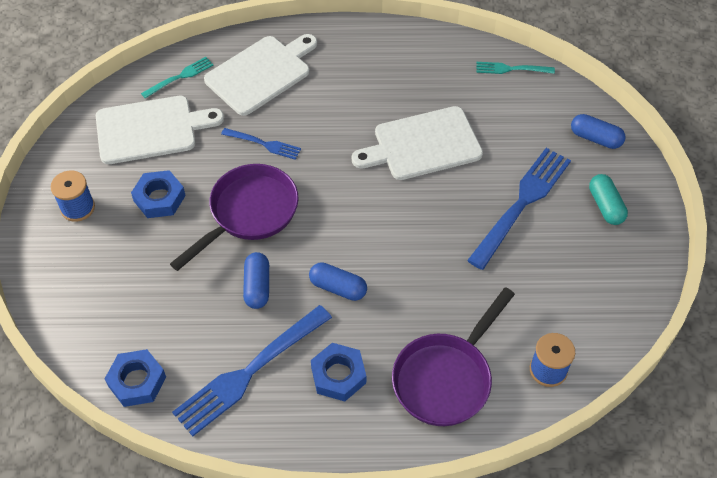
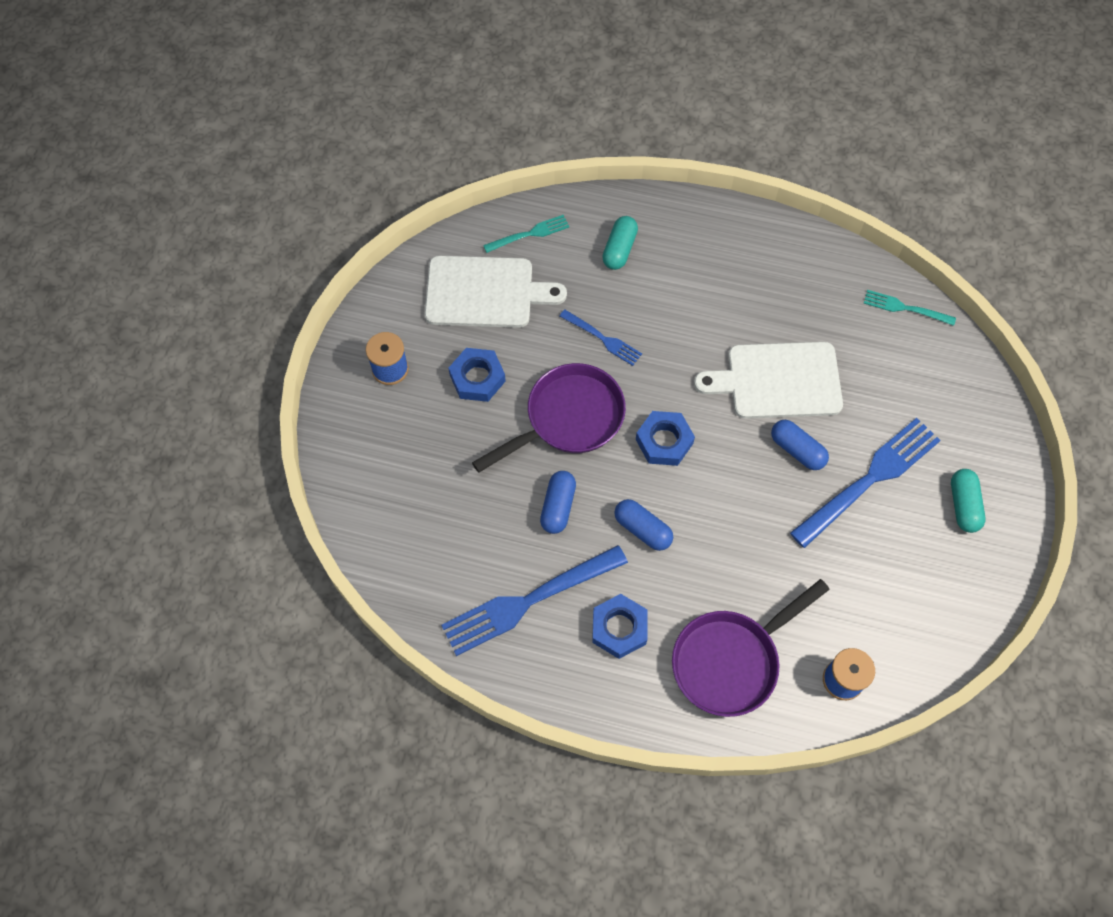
camera: 15 degrees right, 10 degrees up
blue nut [105,349,166,407] -> blue nut moved to [636,411,695,466]
white cutting board [204,34,317,116] -> turquoise capsule [602,216,638,270]
blue capsule [571,114,625,149] -> blue capsule moved to [771,420,829,470]

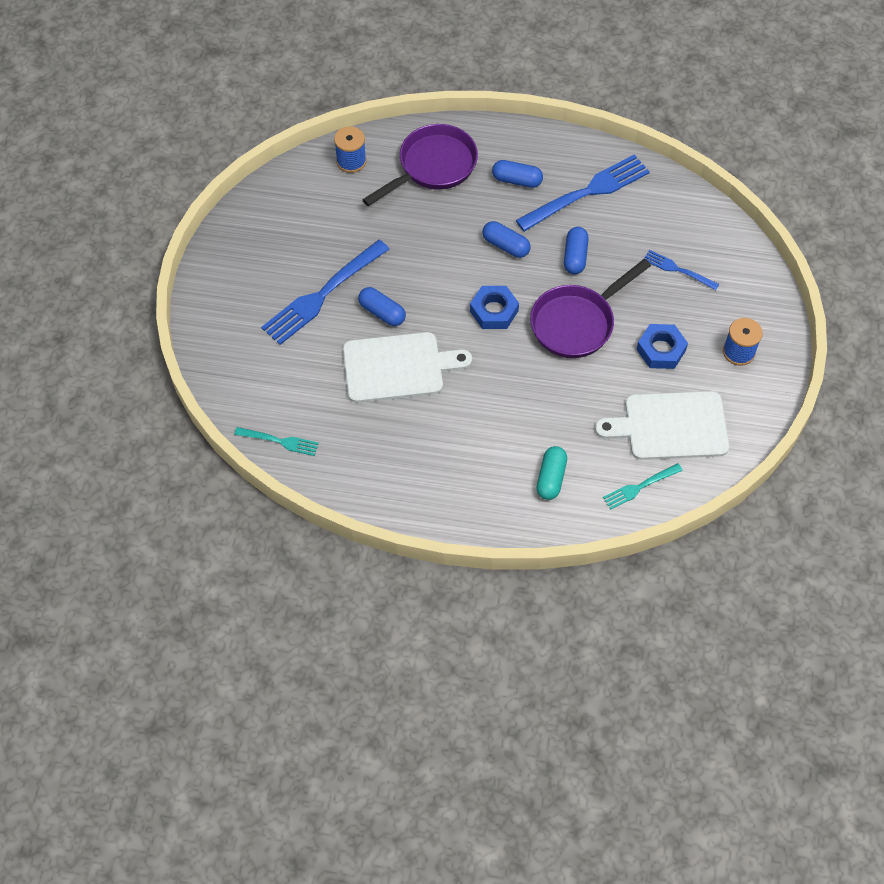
camera: 175 degrees right, 5 degrees down
blue fork [559,309,642,366] -> blue fork moved to [644,250,719,290]
blue nut [592,594,648,659] -> blue capsule [492,160,543,188]
turquoise capsule [951,469,986,533] -> none

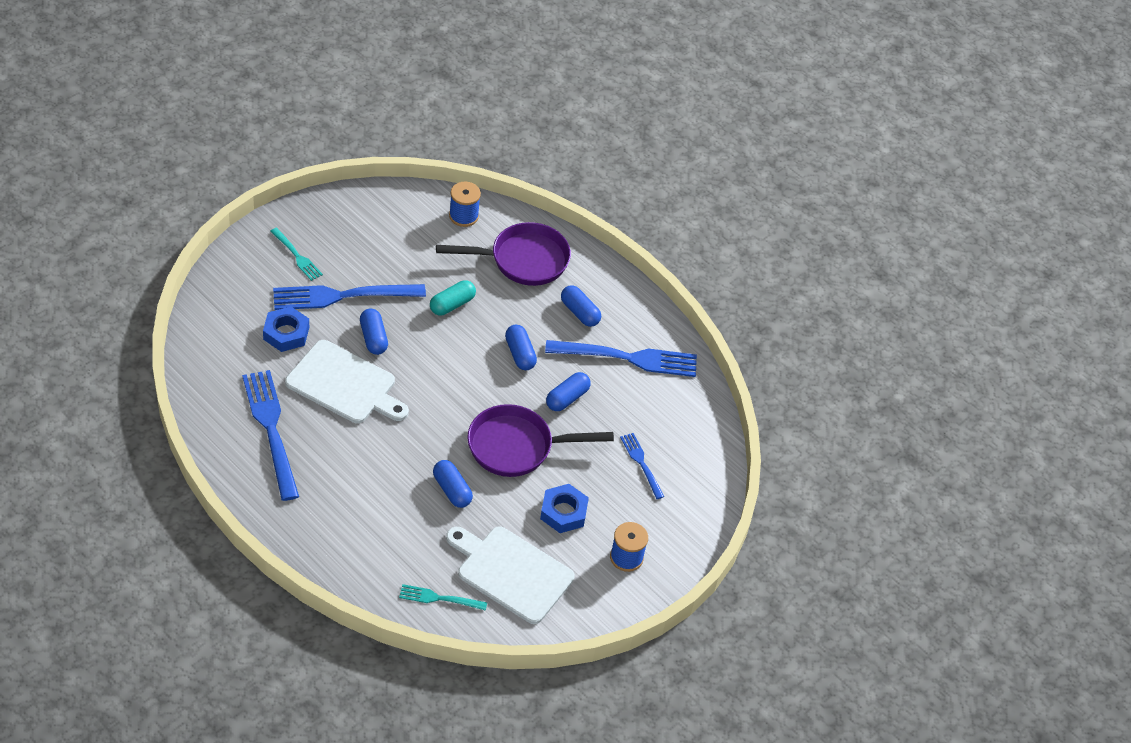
camera: 30 degrees right, 10 degrees down
turquoise fork [234,427,319,456] -> turquoise fork moved to [270,228,323,281]
blue nut [470,286,519,329] -> blue nut moved to [263,306,309,352]
turquoise capsule [537,446,567,500] -> turquoise capsule moved to [430,280,476,315]
none -> blue fork [242,370,299,501]
none -> blue capsule [433,460,473,508]

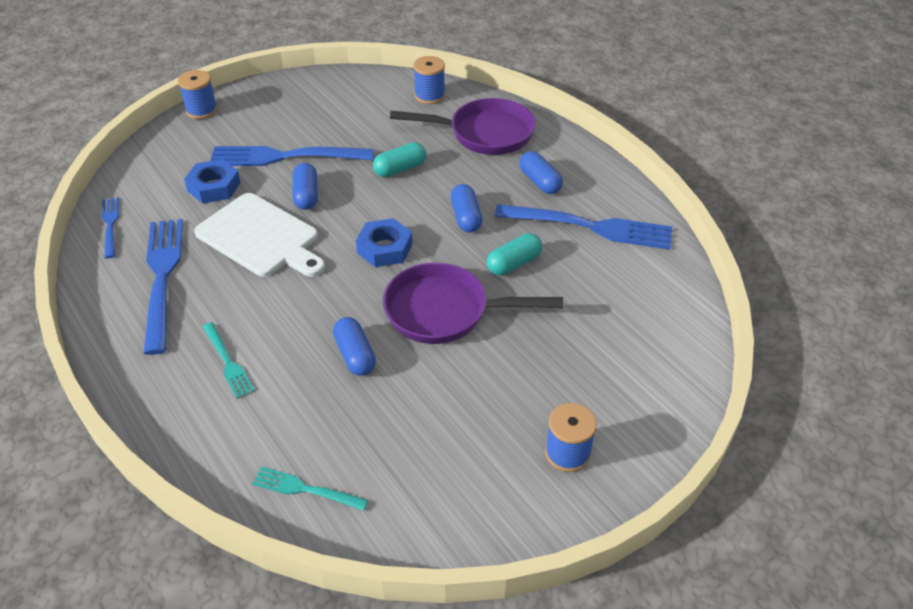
camera: 15 degrees right, 5 degrees down
turquoise fork [270,228,323,281] -> turquoise fork moved to [203,322,255,399]
white cutting board [446,526,574,624] -> none
blue nut [540,484,589,533] -> blue nut moved to [356,218,413,267]
blue capsule [546,372,591,411] -> turquoise capsule [487,233,542,276]
blue fork [620,433,664,499] -> blue fork moved to [102,197,119,258]
none -> blue spool [178,70,218,119]

